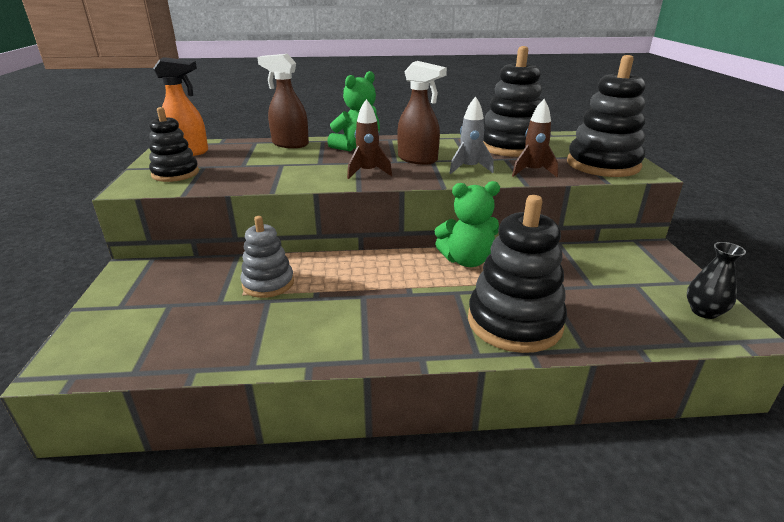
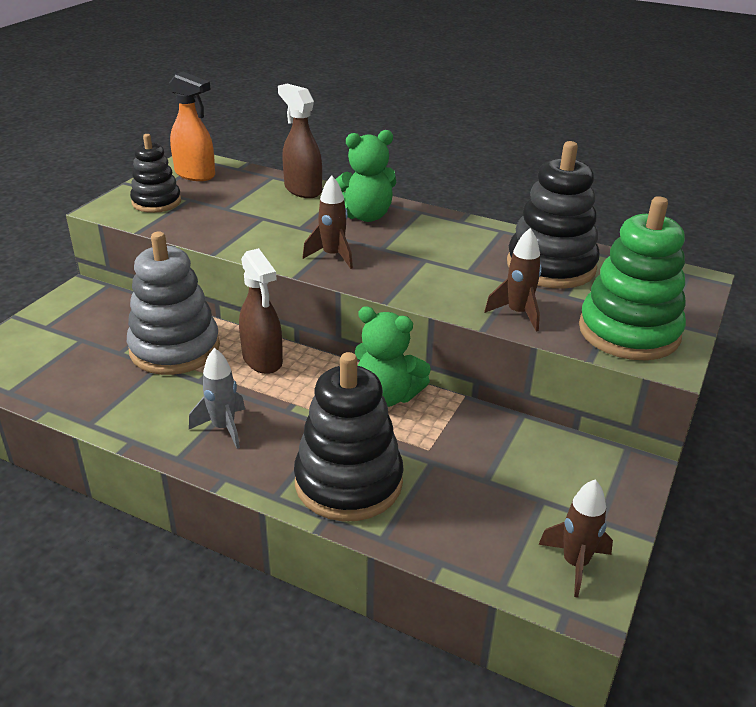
camera: 30 degrees right, 5 degrees up
grey stacking toy [240,216,294,298] -> grey stacking toy [127,231,220,375], size x1.64
brown spray bottle [397,61,447,165] -> brown spray bottle moved to [239,248,283,374]
grey rocket [449,96,494,174] -> grey rocket moved to [189,348,245,449]
black stacking toy [567,55,645,177] -> green stacking toy [579,196,686,360]
black vase [687,242,746,319] -> brown rocket [539,479,613,598]

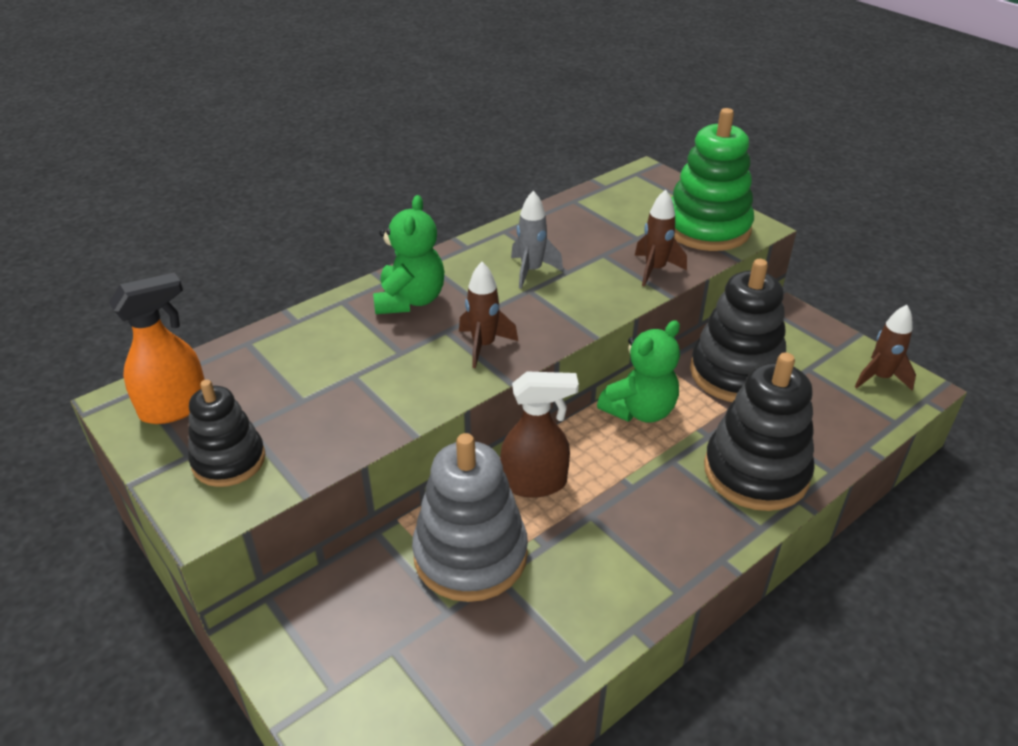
camera: 65 degrees left, 5 degrees up
grey rocket [189,348,245,449] -> grey rocket moved to [511,191,563,289]
brown spray bottle [278,84,322,198] -> none
black stacking toy [507,141,600,289] -> black stacking toy moved to [690,259,786,402]

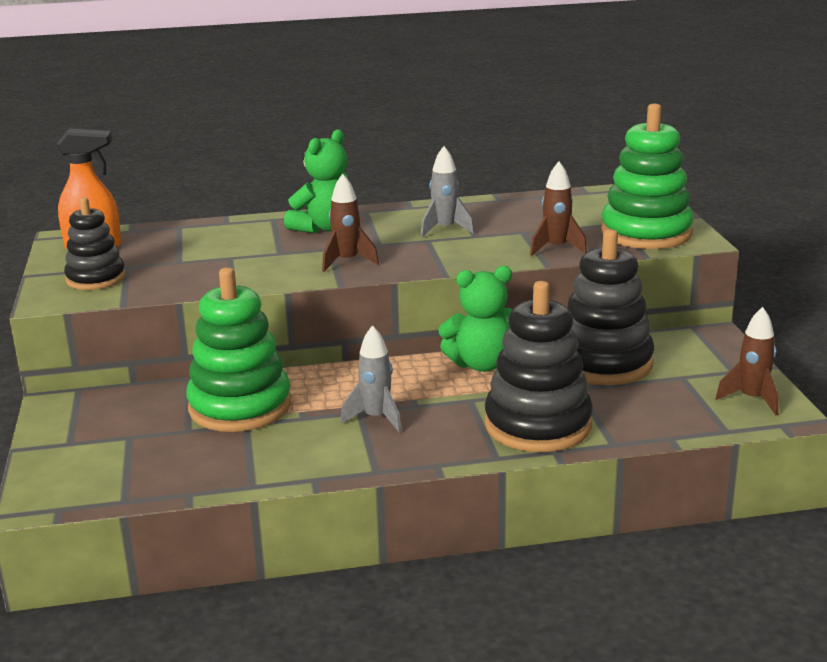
camera: 30 degrees right, 15 degrees down
grey stacking toy [412,433,528,602] -> green stacking toy [186,267,291,432]
brown spray bottle [500,371,579,498] -> none
none -> grey rocket [341,325,402,433]

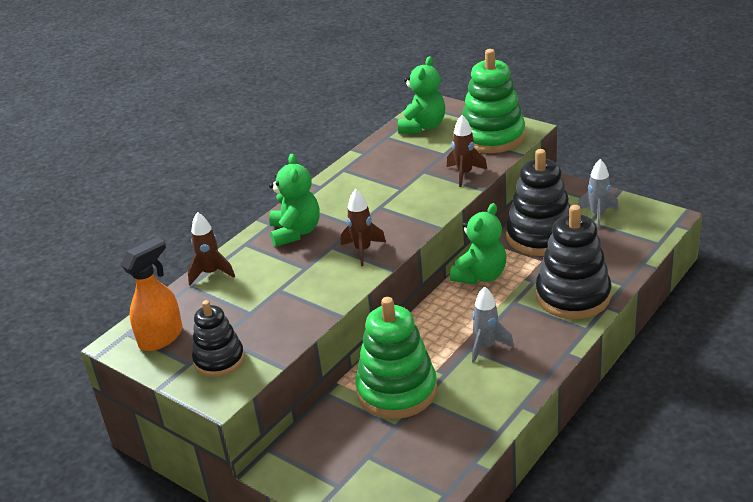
camera: 40 degrees left, 10 degrees up
grey rocket [421,146,474,238] -> grey rocket moved to [578,159,619,229]
brown rocket [715,307,779,415] -> brown rocket moved to [188,212,235,285]
none -> green teddy bear [398,56,445,133]

